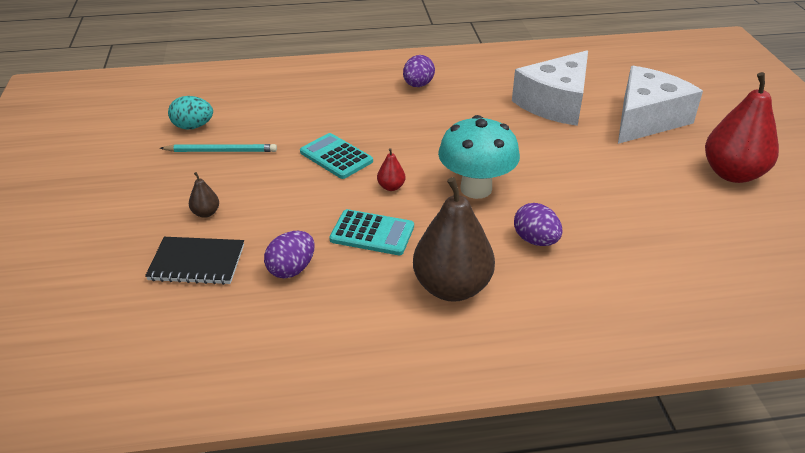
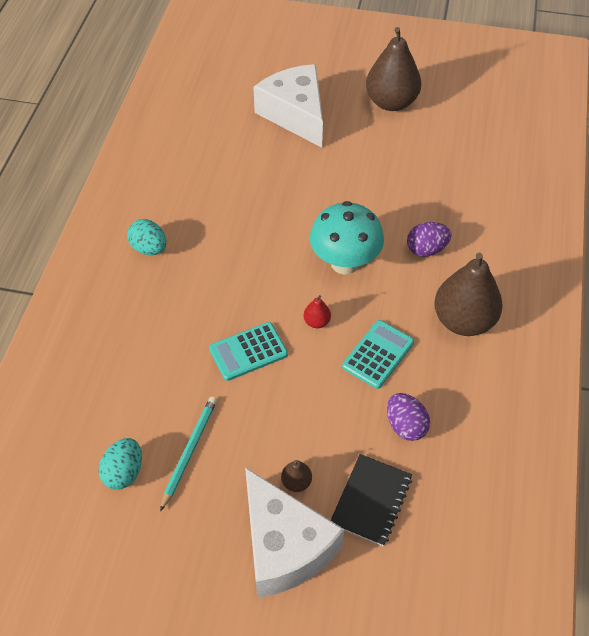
camera: 70 degrees left, 15 degrees up
purple egg [403,55,435,87] -> turquoise egg [127,219,166,255]
white cheese [512,51,588,126] -> white cheese moved to [245,467,344,598]
red pear [705,72,779,183] -> brown pear [366,27,421,111]

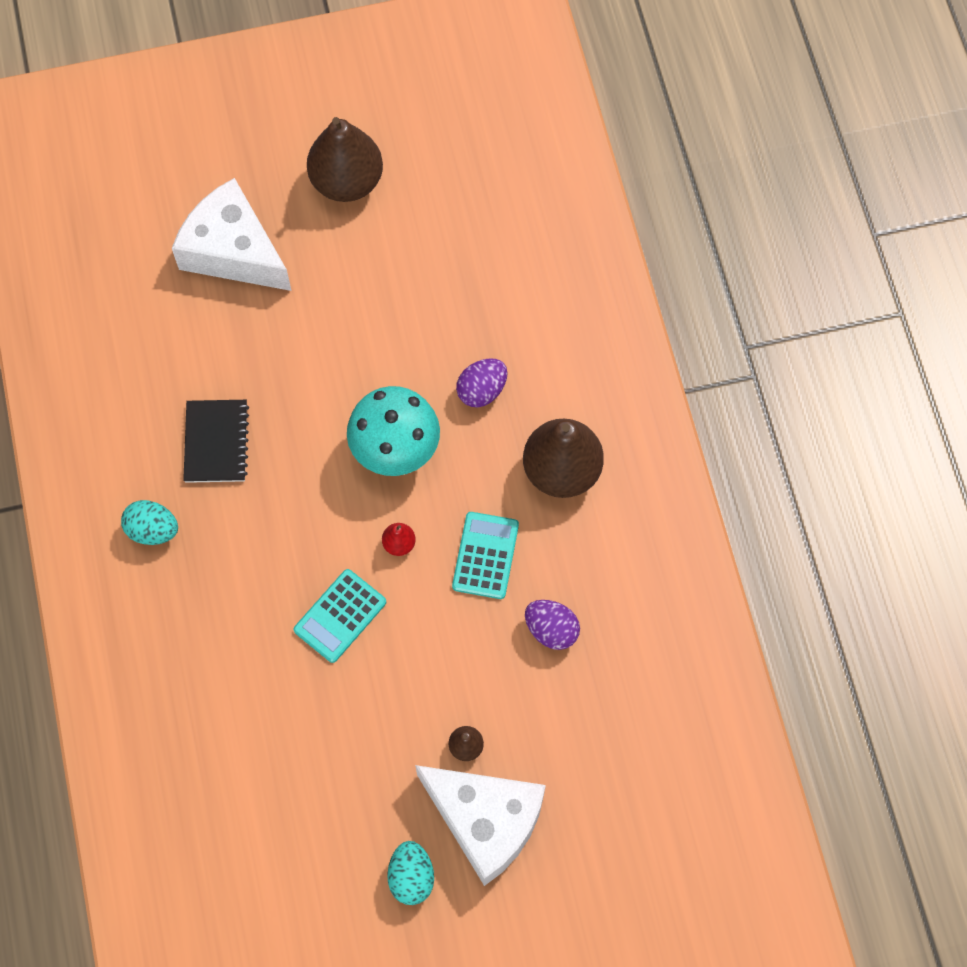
camera: 25 degrees left, 15 degrees up
turquoise egg [98,438,142,490] -> turquoise egg moved to [387,841,434,905]
turquoise pencil [160,397,217,511] -> none
black notebook [331,454,412,546] -> black notebook moved to [183,400,249,483]

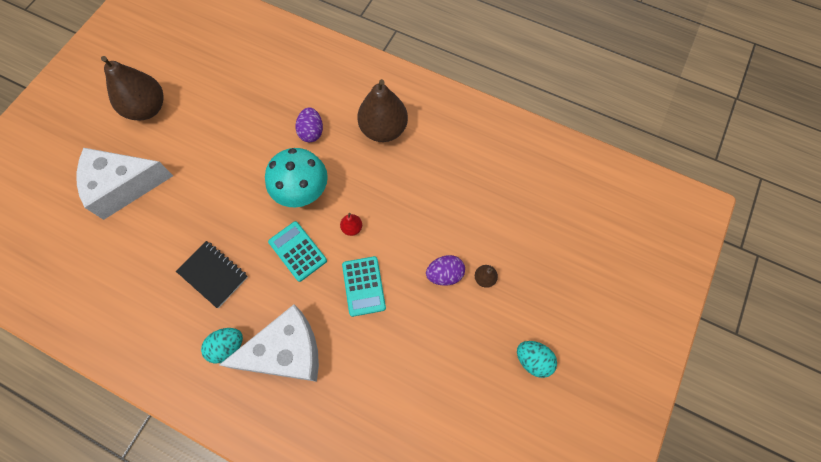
camera: 50 degrees left, 0 degrees up
white cheese [415,765,546,886] -> white cheese moved to [219,305,319,382]
turquoise calculator [452,512,519,599] -> turquoise calculator moved to [268,221,327,282]
purple egg [525,600,580,650] -> purple egg moved to [426,255,465,286]

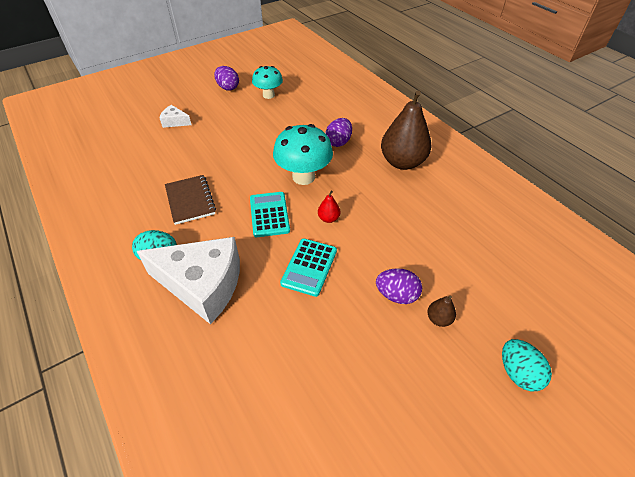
camera: 30 degrees right, 20 degrees down
white cheese [77,148,173,220] -> white cheese [159,105,191,128], size x0.43
brown pear [101,56,164,121] -> purple egg [214,66,239,90]
black notebook [176,241,248,308] -> brown notebook [165,175,216,225]
turquoise egg [517,341,557,378] -> turquoise egg moved to [502,339,552,391]
none -> turquoise mushroom [252,66,283,99]

